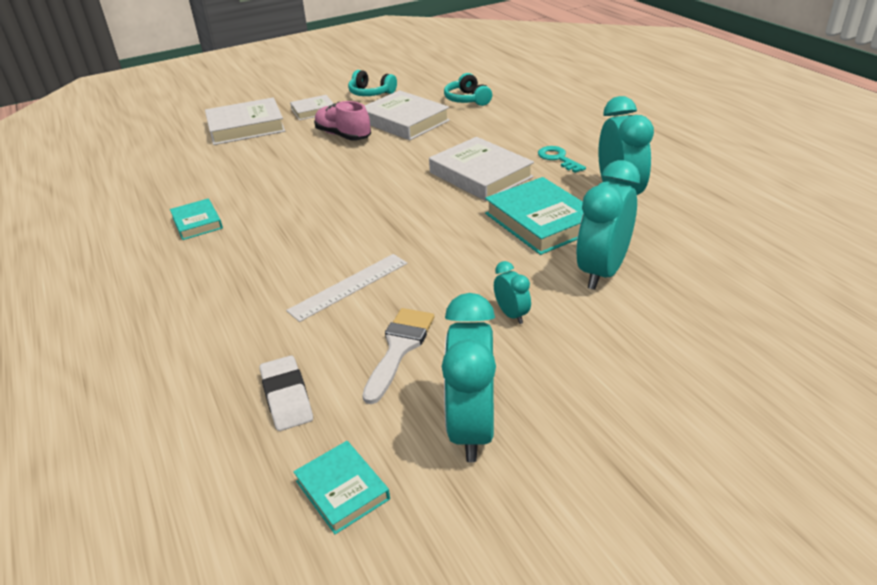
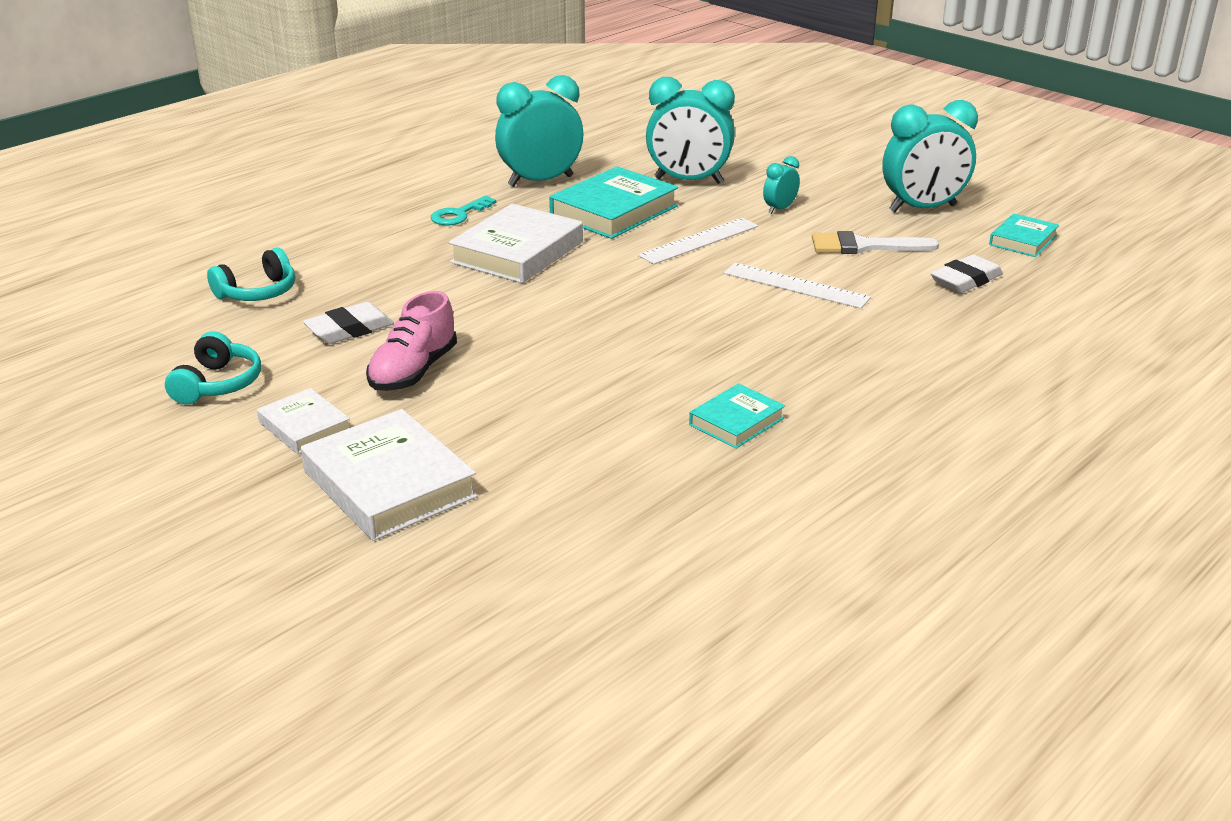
camera: 110 degrees left, 5 degrees down
white book [364,90,450,140] -> white eraser [303,302,394,344]
none -> white ruler [638,218,758,264]

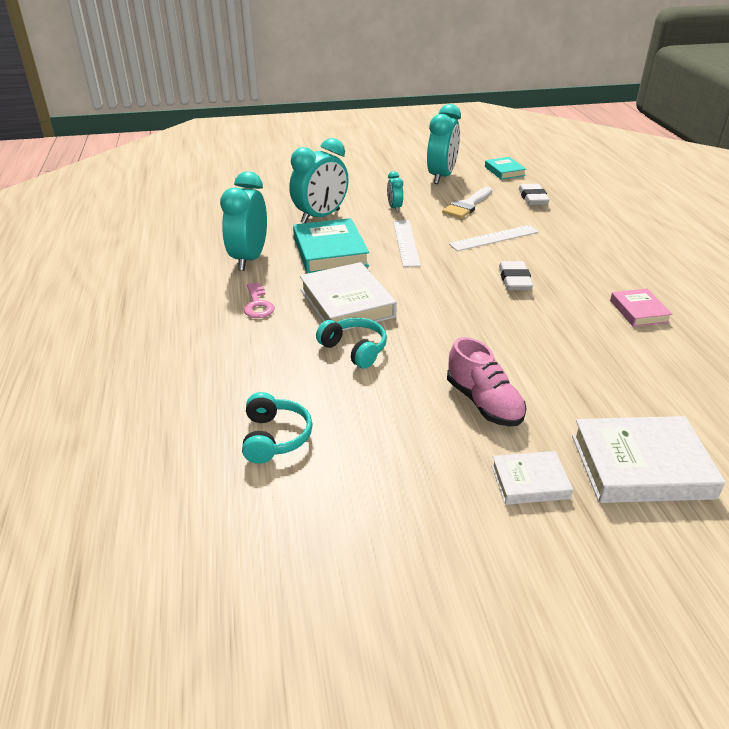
camera: 55 degrees left, 5 degrees up
turquoise headphones [165,331,261,404] -> turquoise headphones moved to [316,318,387,369]
white eraser [303,302,394,344] -> white eraser moved to [499,261,533,290]
turquoise key [431,195,496,226] -> pink key [244,283,275,318]
turquoise book [689,383,785,449] -> pink book [610,289,672,327]

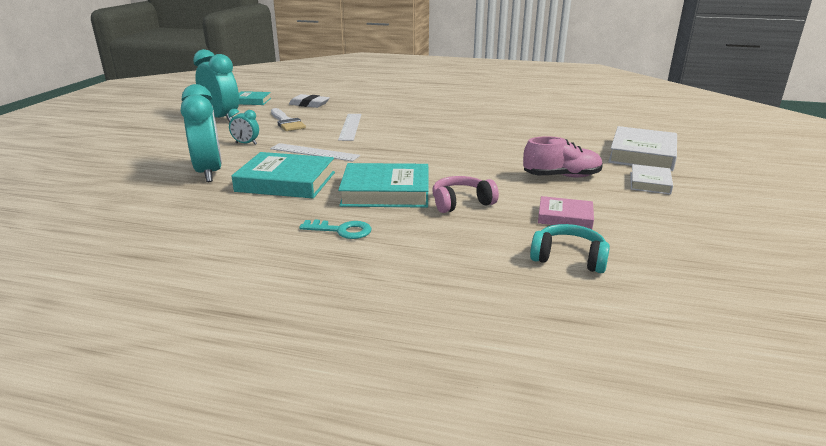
camera: 65 degrees left, 10 degrees down
turquoise clock [220,171,267,271] -> none
pink key [244,283,275,318] -> turquoise key [299,219,371,239]
white book [300,262,397,330] -> turquoise book [338,163,429,208]
turquoise headphones [316,318,387,369] -> pink headphones [433,176,499,213]
white eraser [499,261,533,290] -> none
pink book [610,289,672,327] -> pink book moved to [538,196,594,229]

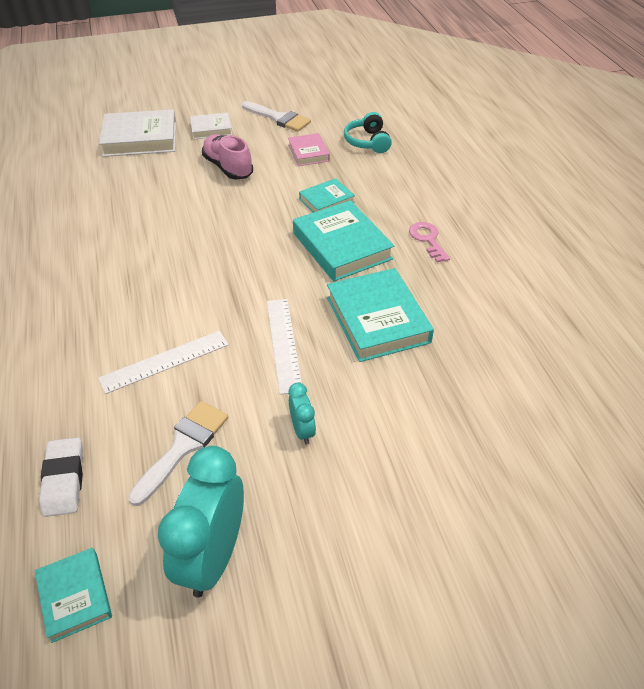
camera: 120 degrees left, 20 degrees up
turquoise clock [181,84,222,182] -> none
turquoise key [299,219,371,239] -> pink key [409,222,450,263]
pink headphones [433,176,499,213] -> turquoise book [299,178,355,213]
none -> white brush [242,101,311,132]

